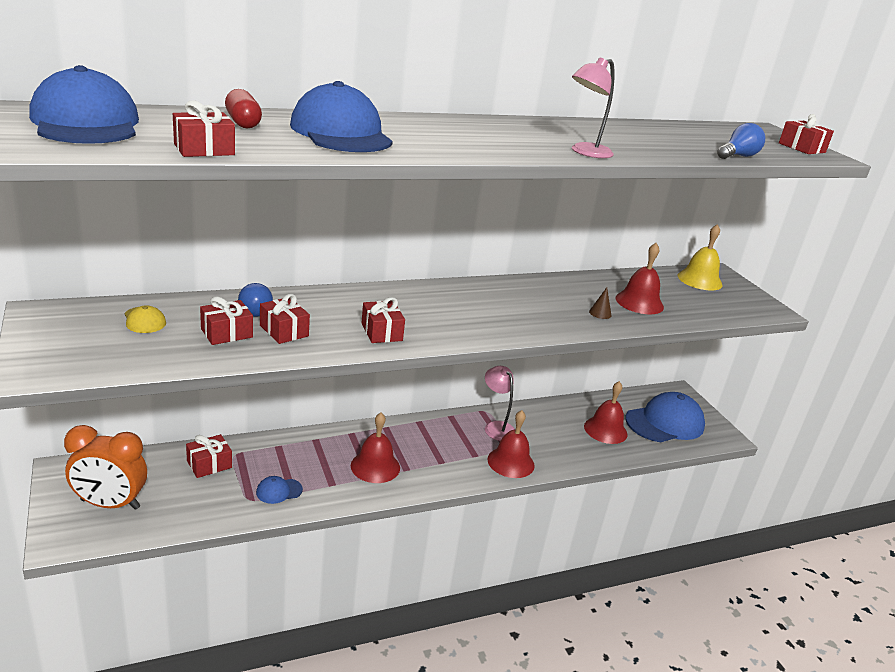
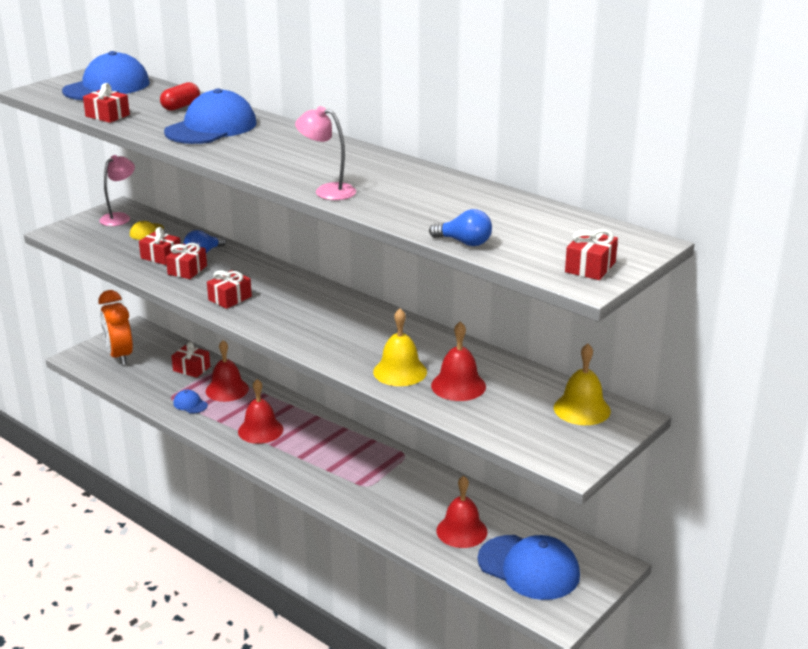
camera: 65 degrees right, 0 degrees up
pink lamp [485,366,515,441] -> pink lamp moved to [99,155,135,226]
red bell [488,410,535,478] -> red bell moved to [206,340,249,402]
brown cone [589,287,611,319] -> yellow bell [373,308,427,386]

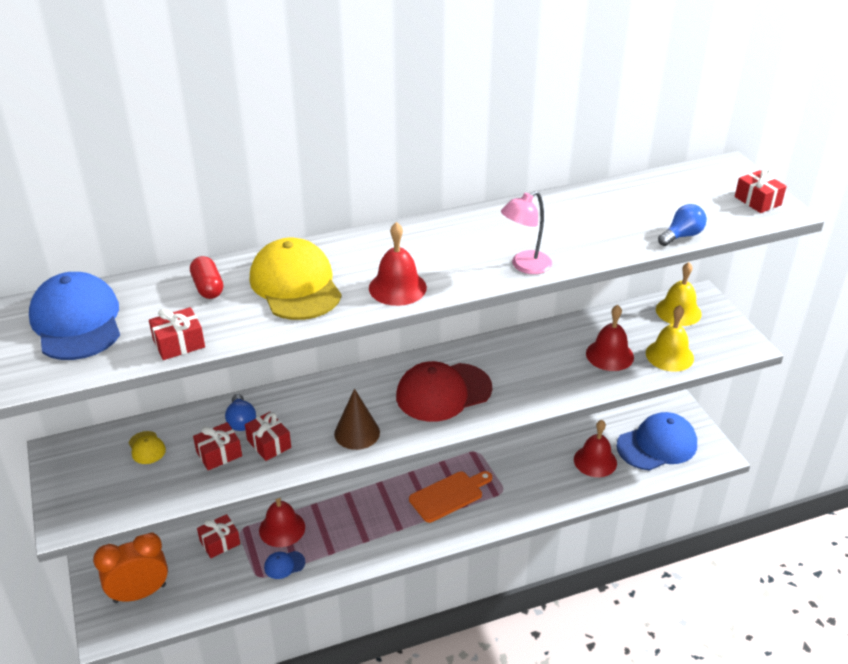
camera: 60 degrees left, 10 degrees up
orange clock [98,290,133,366] -> orange clock turned 150 degrees clockwise [93,532,168,603]
pink lamp [99,155,135,226] -> none
blue cap [164,88,257,144] -> yellow cap [250,238,342,320]
red gift [207,270,252,309] -> brown cone [334,389,380,450]
red bell [238,379,283,444] -> red bell moved to [369,222,427,306]
yellow bell [373,308,427,386] -> yellow bell moved to [646,305,694,372]
none -> red cap [396,361,492,422]
none -> orange cutting board [409,471,492,523]

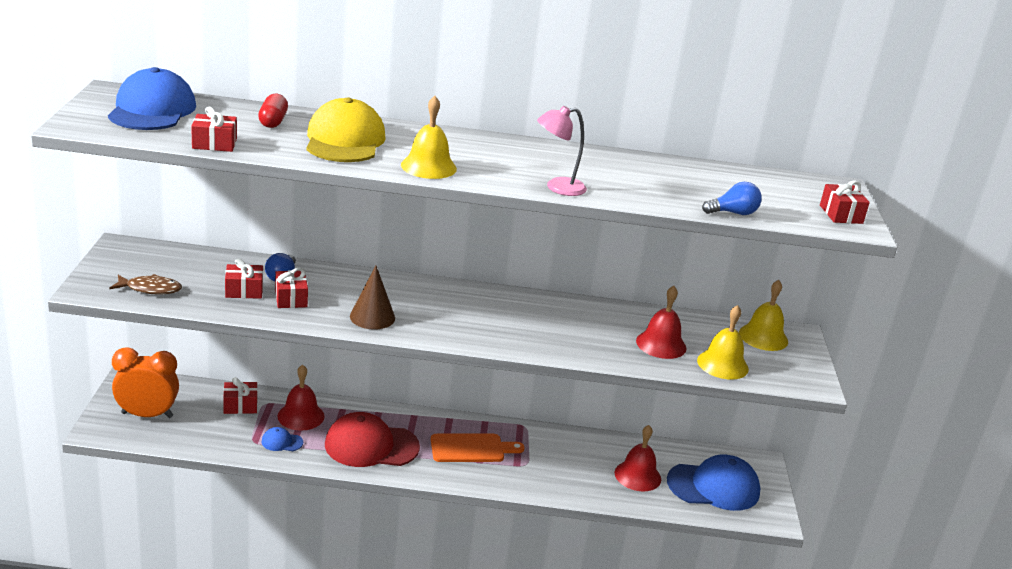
camera: 20 degrees right, 10 degrees down
yellow cap [129,431,166,464] -> none
red bell [369,222,427,306] -> yellow bell [401,96,457,179]
red cap [396,361,492,422] -> red cap moved to [325,412,420,467]
none -> brown fish [109,274,182,295]

